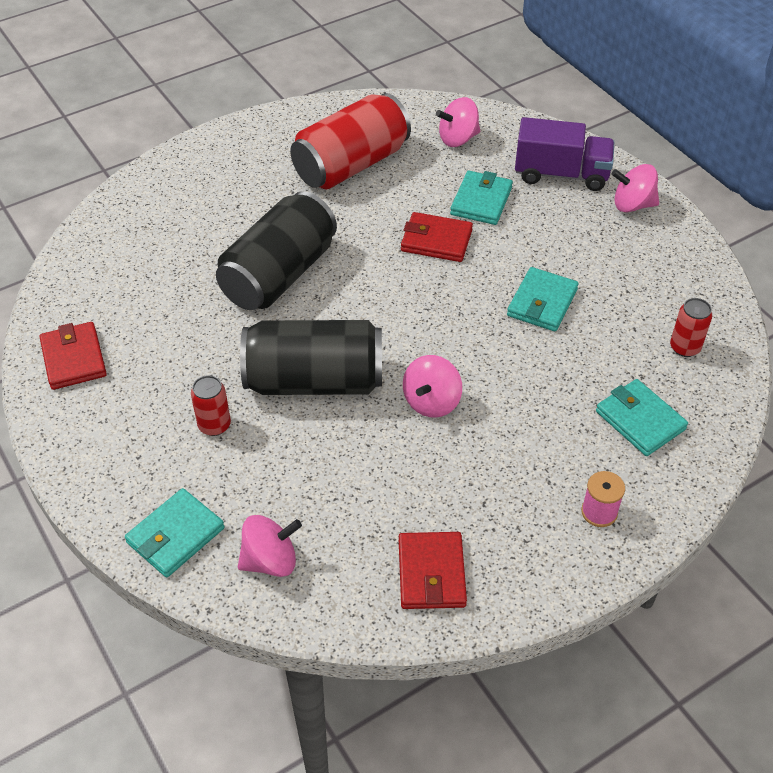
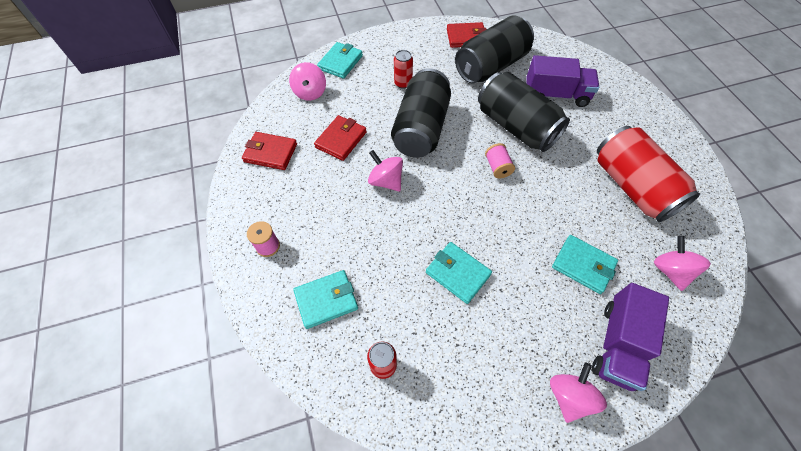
camera: 105 degrees right, 10 degrees up
turquoise wallet [125,488,225,578] -> turquoise wallet turned 60 degrees clockwise [317,42,363,79]
red wallet [401,212,473,262] -> red wallet moved to [314,115,367,161]
none -> black can [455,15,534,84]
none -> pink spool [485,143,515,179]
none -> purple truck [526,55,599,107]

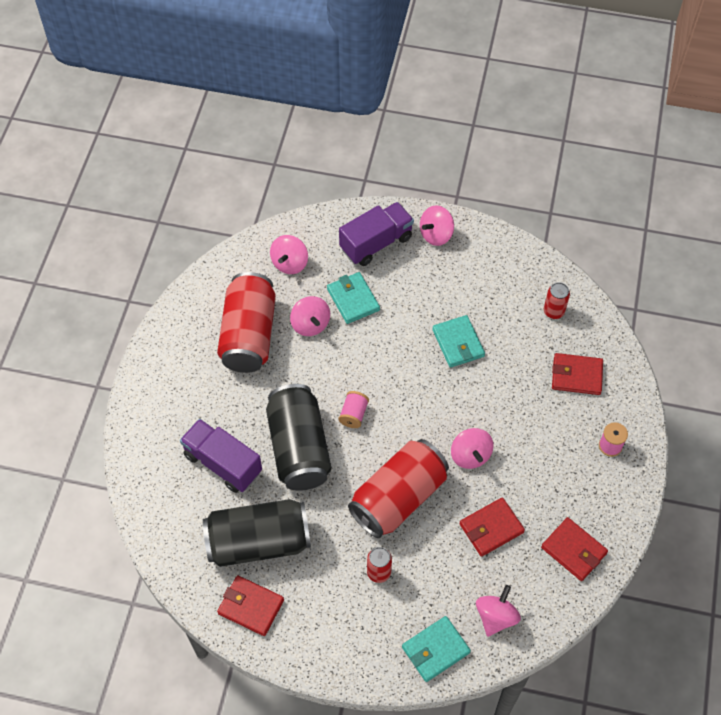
camera: 150 degrees left, 0 degrees up
turquoise wallet [293,270,358,329] -> red wallet [552,353,603,395]
black can [391,68,451,158] -> red can [348,439,449,538]
none -> pink spinning top [290,296,330,336]

